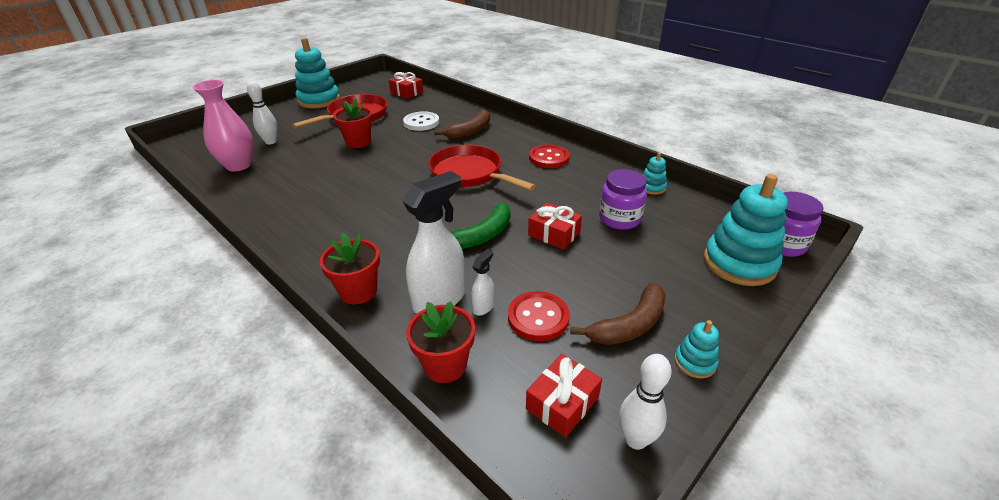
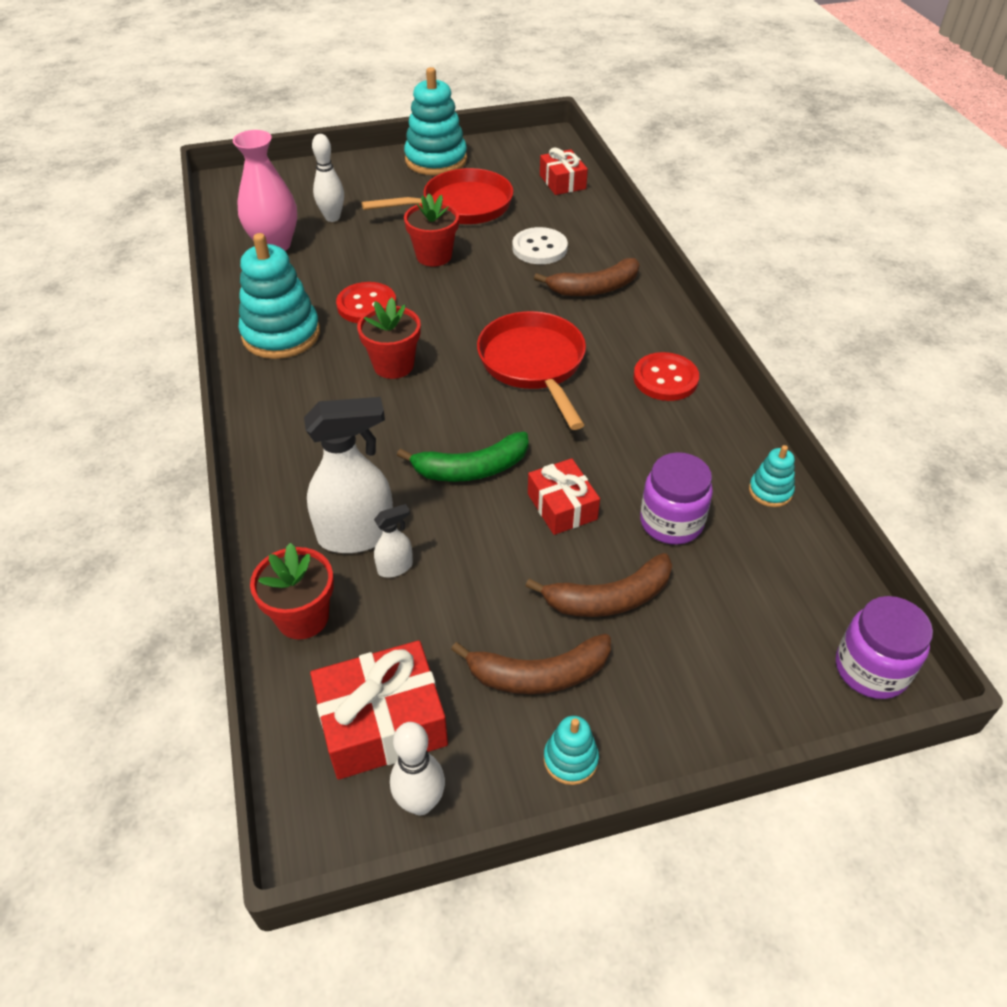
camera: 30 degrees right, 10 degrees up
red flower pot [320,233,380,304] -> red flower pot moved to [357,298,421,379]
red button [508,291,570,341] -> red button moved to [336,282,397,323]
red gift [526,354,602,437] -> red gift [310,640,448,780], size x1.53
turquoise stacking toy [704,174,788,286] -> turquoise stacking toy moved to [238,233,320,359]
none -> brown banana [526,553,672,617]

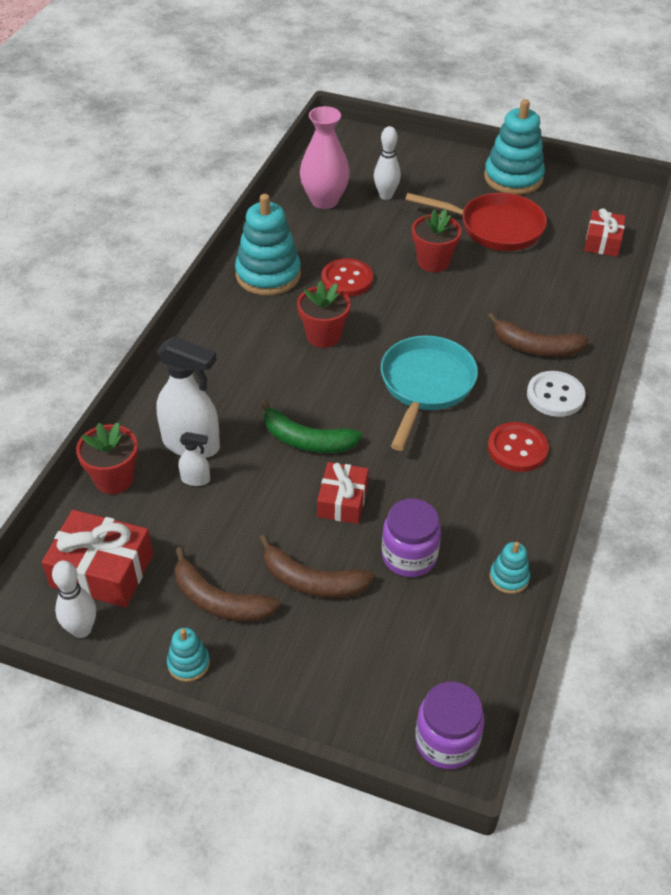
camera: 35 degrees right, 0 degrees up
red pan [477,311,586,430] -> turquoise pan [381,335,478,451]
white button [512,227,568,264] -> white button moved to [527,371,585,417]

